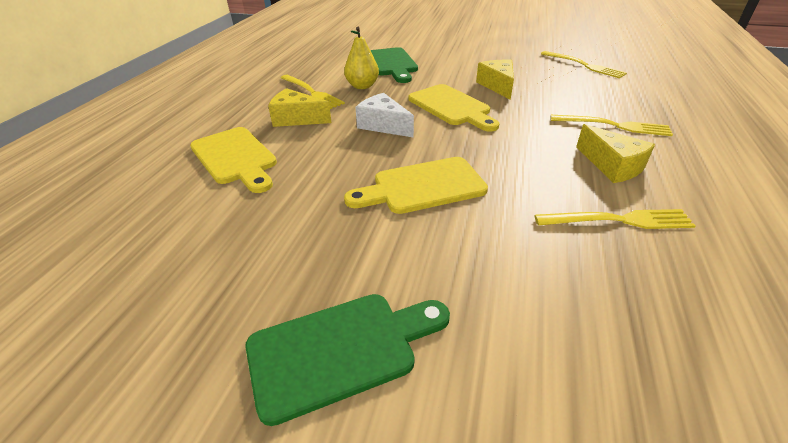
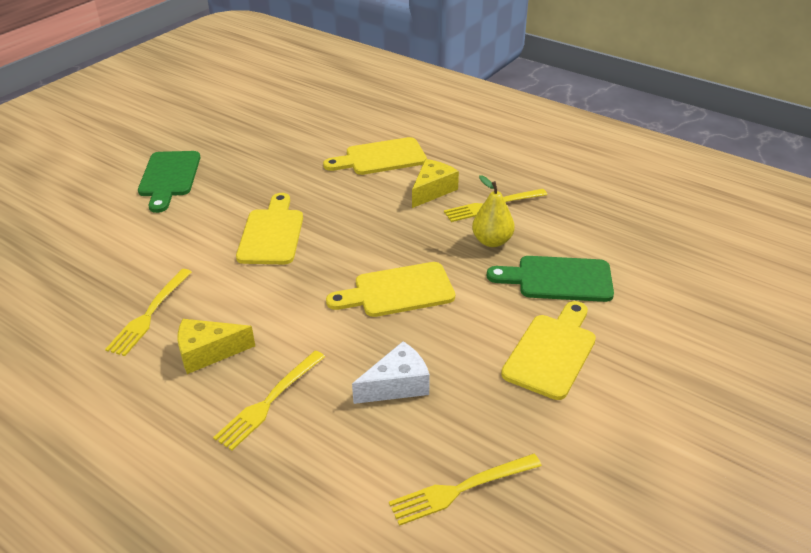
camera: 110 degrees right, 0 degrees up
white cheese [355,93,414,138] -> white cheese moved to [352,341,430,404]
yellow cheese [476,60,514,100] -> none
none -> yellow cutting board [501,301,596,400]

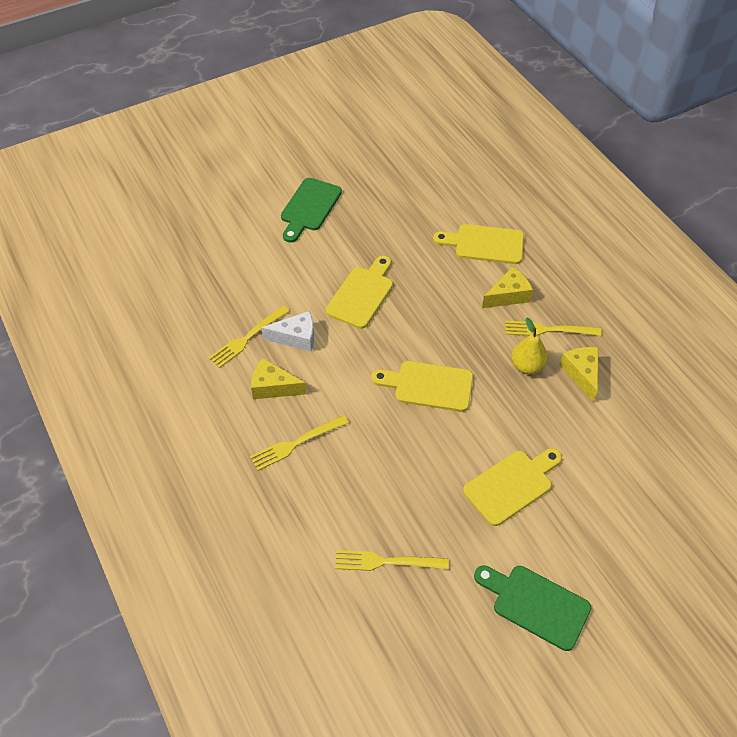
camera: 25 degrees right, 15 degrees up
white cheese [352,341,430,404] -> white cheese moved to [261,311,314,351]
green cutting board [487,256,614,302] -> green cutting board moved to [474,565,591,651]
none -> yellow cheese [560,347,599,402]

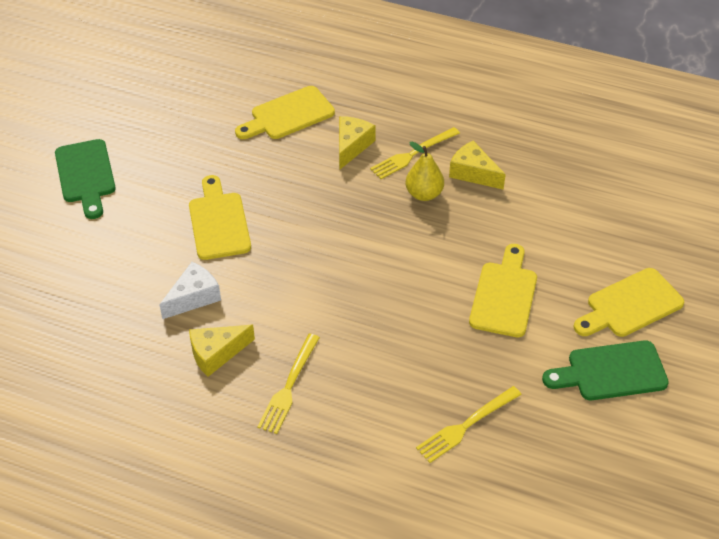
camera: 40 degrees left, 5 degrees down
yellow fork [209,306,289,368] -> none
yellow cutting board [371,361,473,412] -> yellow cutting board moved to [574,268,684,337]

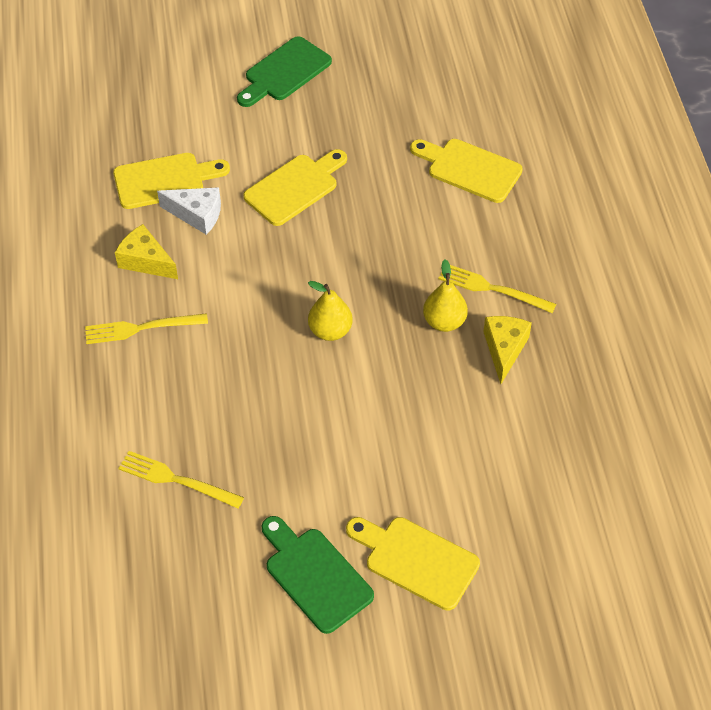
camera: 60 degrees right, 5 degrees up
yellow cheese [339,116,376,170] -> none
yellow cutting board [469,244,537,337] -> yellow cutting board moved to [113,153,230,209]
none -> yellow pear [308,281,353,341]

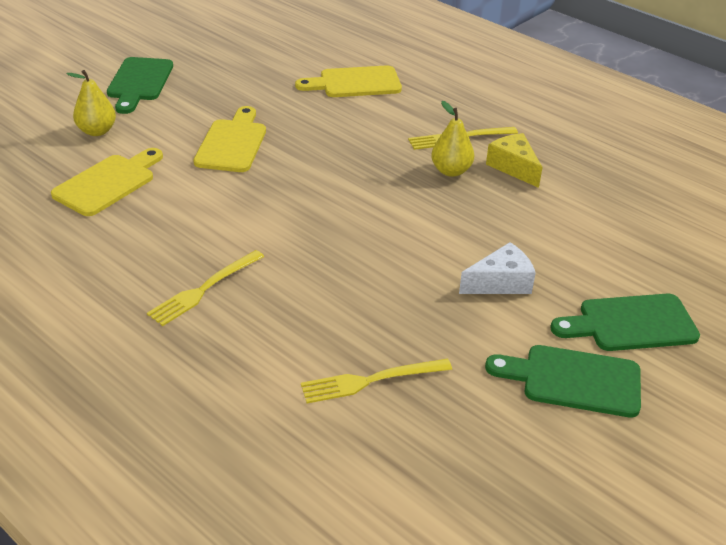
camera: 40 degrees left, 15 degrees down
yellow cheese [115,224,178,279] -> none
white cheese [157,187,221,235] -> white cheese moved to [459,242,536,294]
yellow pear [308,281,353,341] -> yellow pear moved to [67,70,116,136]
yellow cutting board [346,517,480,611] -> green cutting board [550,294,700,351]

